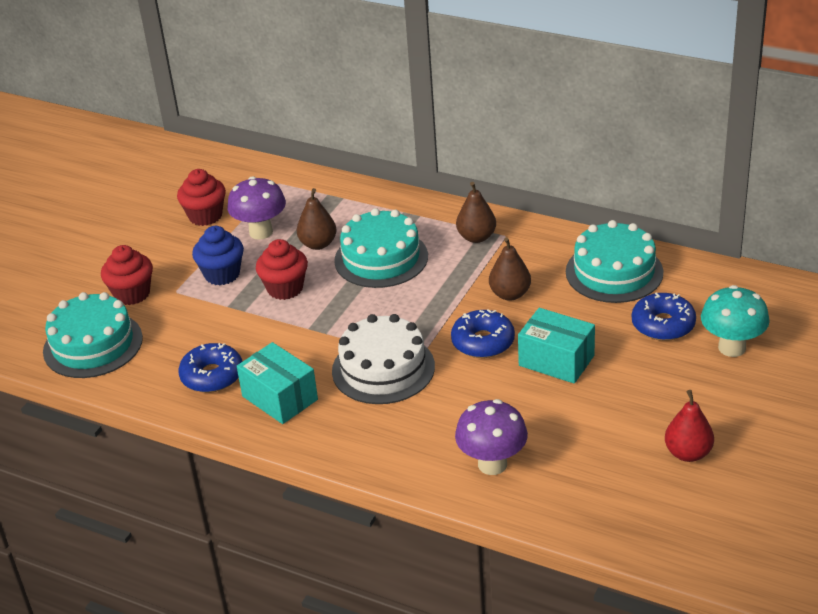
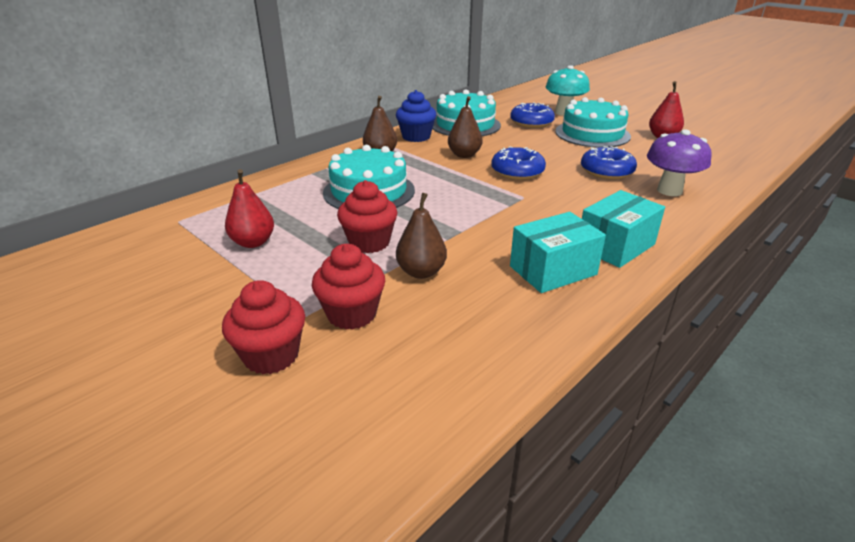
camera: 75 degrees left, 5 degrees down
turquoise cake [43,292,143,378] -> turquoise cake moved to [555,97,631,148]
red cupcake [177,169,226,226] -> red cupcake moved to [312,244,385,330]
blue donut [178,343,242,393] -> blue donut moved to [581,146,637,180]
blue cupcake [192,226,244,285] -> blue cupcake moved to [396,90,437,142]
purple mushroom [227,176,286,240] -> red pear [225,169,274,248]
brown pear [297,188,337,250] -> brown pear moved to [396,193,447,279]
white cake [332,314,435,404] -> none
turquoise box [518,308,595,384] -> turquoise box moved to [582,190,665,268]

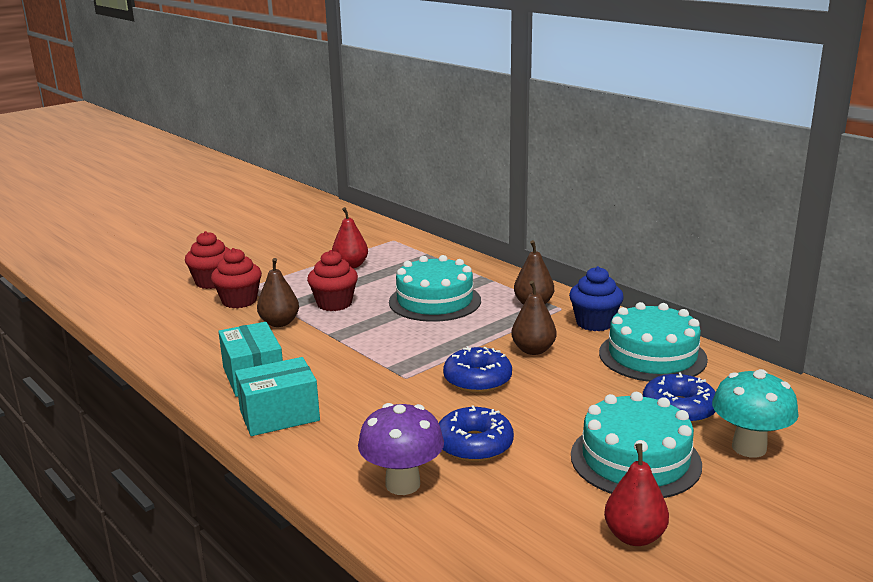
camera: 95 degrees right, 10 degrees down
turquoise box [582,190,665,268] -> turquoise box turned 75 degrees counterclockwise [235,357,320,436]

